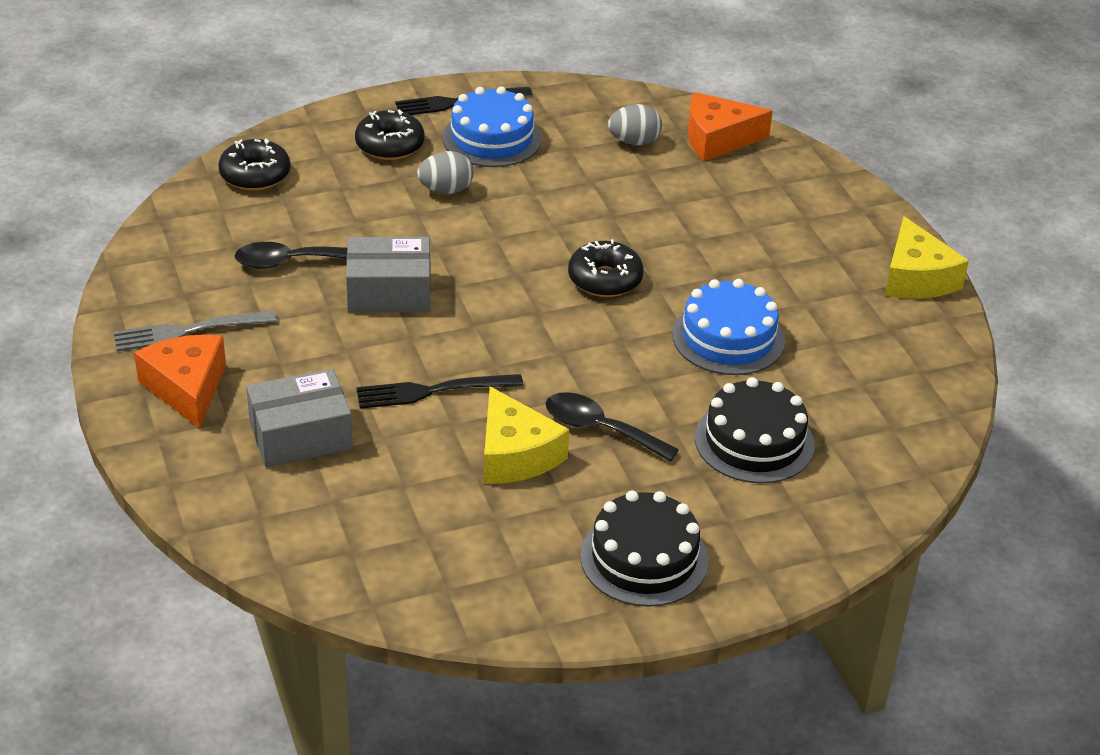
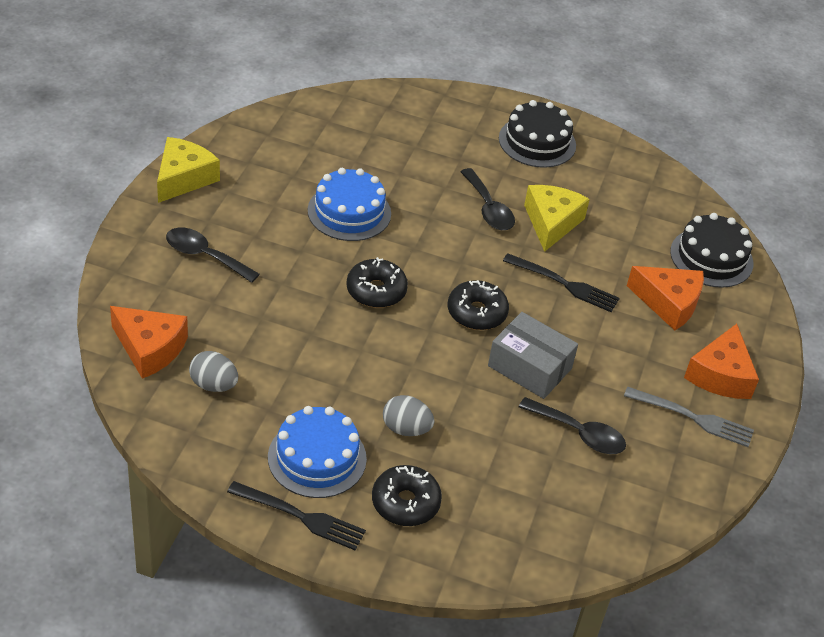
camera: 145 degrees left, 5 degrees up
black donut [218,138,291,191] -> black donut moved to [448,280,509,330]
grey box [246,369,353,467] -> orange cheese [627,266,704,331]
black cake [695,377,814,484] -> black cake moved to [670,213,754,288]
none -> black spoon [166,228,260,283]

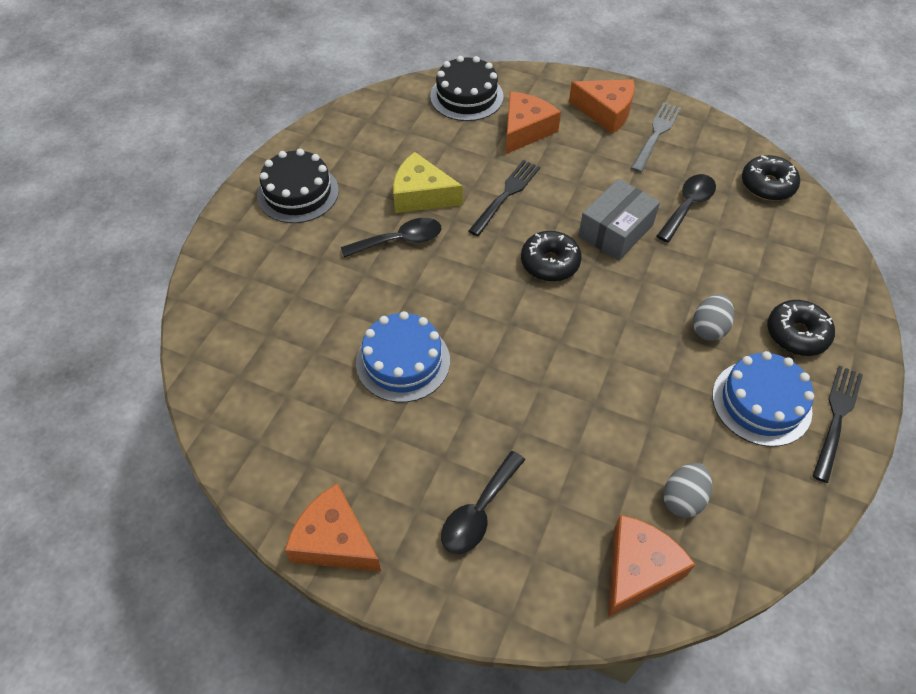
camera: 80 degrees left, 10 degrees up
yellow cheese [157,137,220,203] -> orange cheese [285,483,381,571]
black donut [346,257,408,308] -> black donut moved to [742,155,800,201]

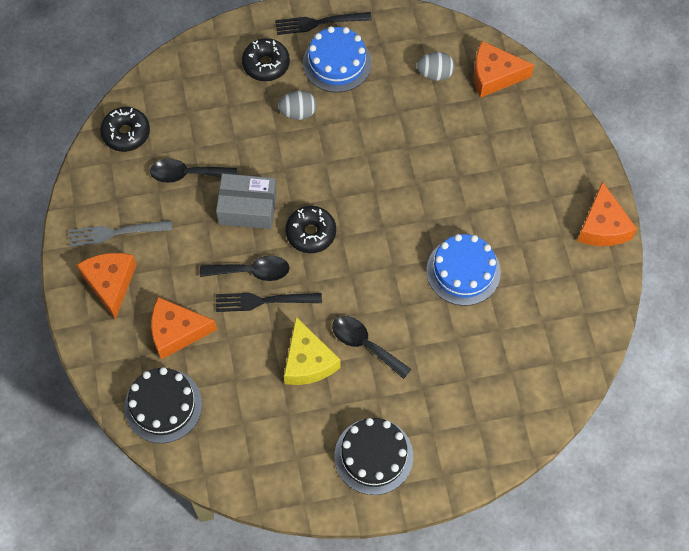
camera: 125 degrees left, 10 degrees up
black spoon [441,451,525,554] -> black spoon moved to [200,255,289,281]

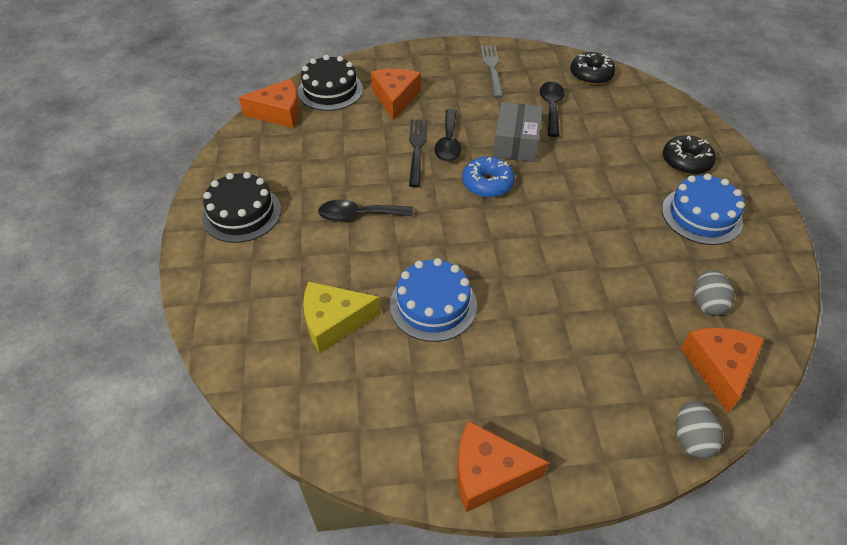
camera: 95 degrees right, 15 degrees down
orange cheese [77,253,136,320] -> orange cheese moved to [239,79,300,128]
black fork [275,12,372,35] -> none
grey egg [278,91,317,120] -> grey egg moved to [676,401,723,459]
yellow cheese [284,317,341,385] -> yellow cheese moved to [303,281,381,353]
black donut [285,206,336,253] -> blue donut [462,157,515,198]
black spoon [332,316,412,379] -> black spoon turned 135 degrees counterclockwise [318,199,413,222]

